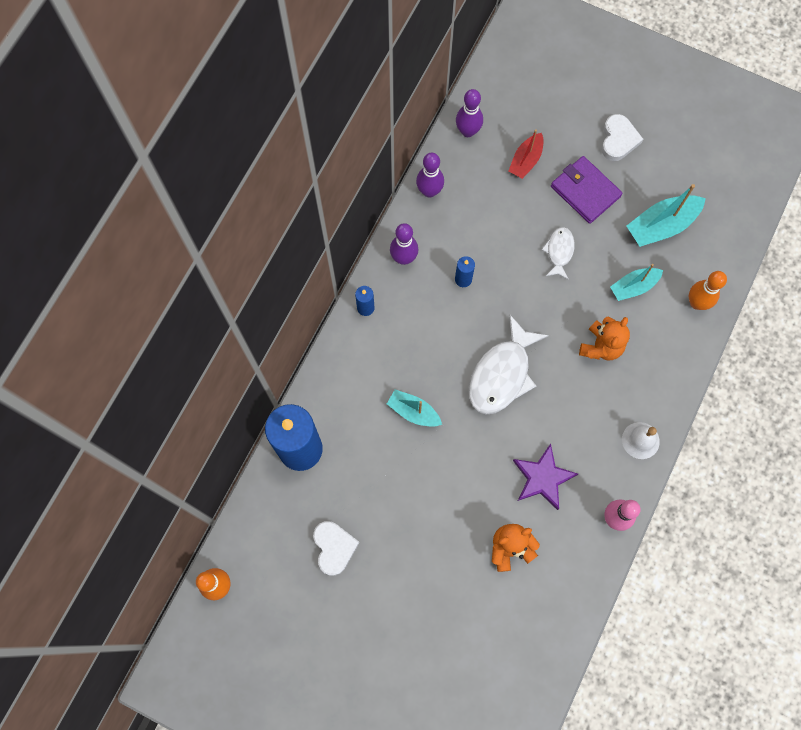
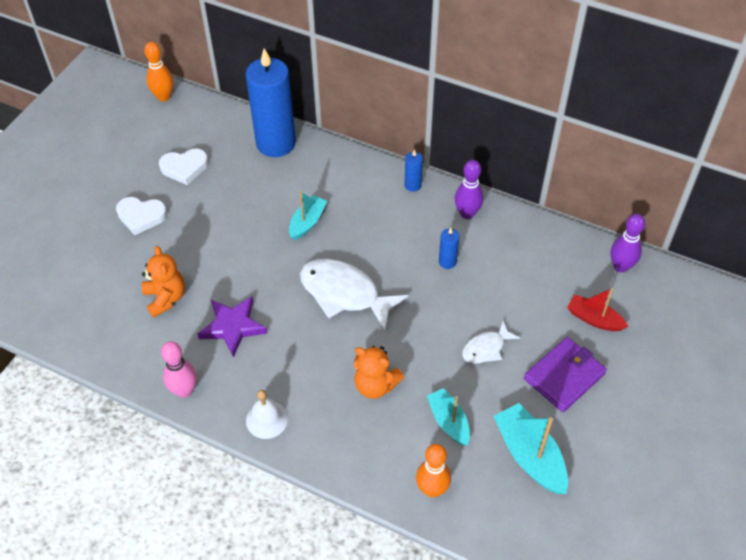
camera: 90 degrees right, 20 degrees down
purple bowling pin [416,153,444,198] -> none
white fish [541,227,575,280] -> white fish turned 135 degrees clockwise [462,321,520,364]
white heart [601,114,643,161] -> white heart moved to [116,197,167,235]

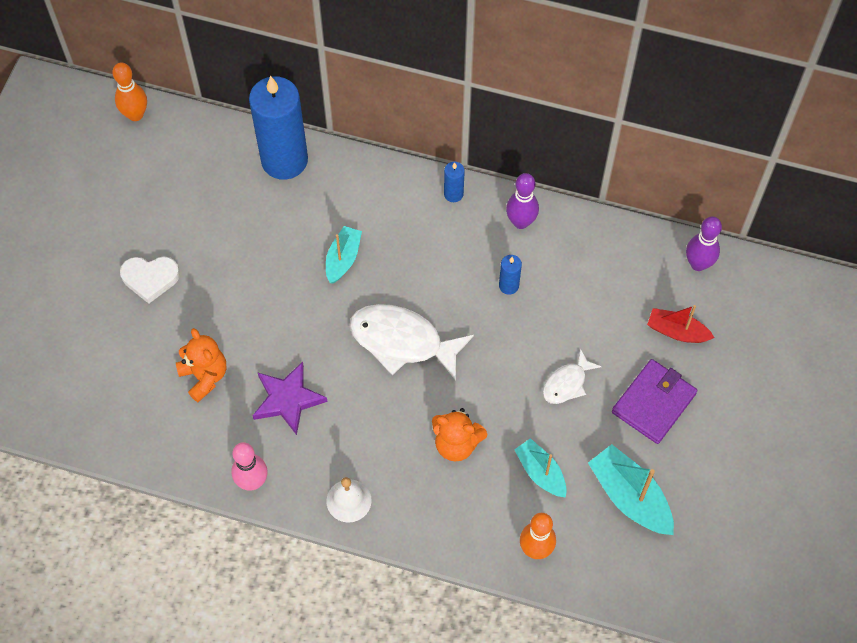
camera: 10 degrees left, 10 degrees up
white heart [159,149,208,185] -> none

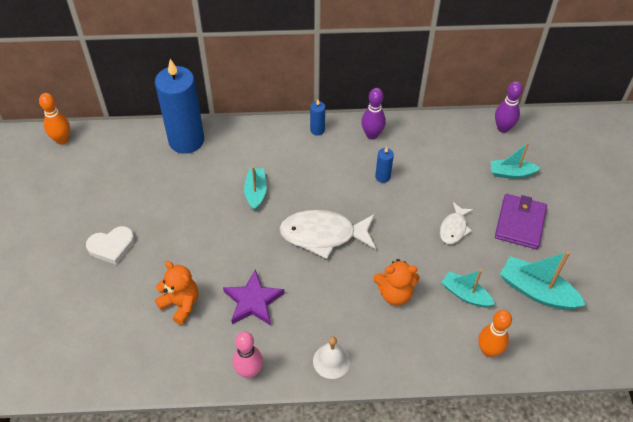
camera: 20 degrees left, 10 degrees down
red boat [647,305,714,343] -> turquoise boat [490,142,540,179]

